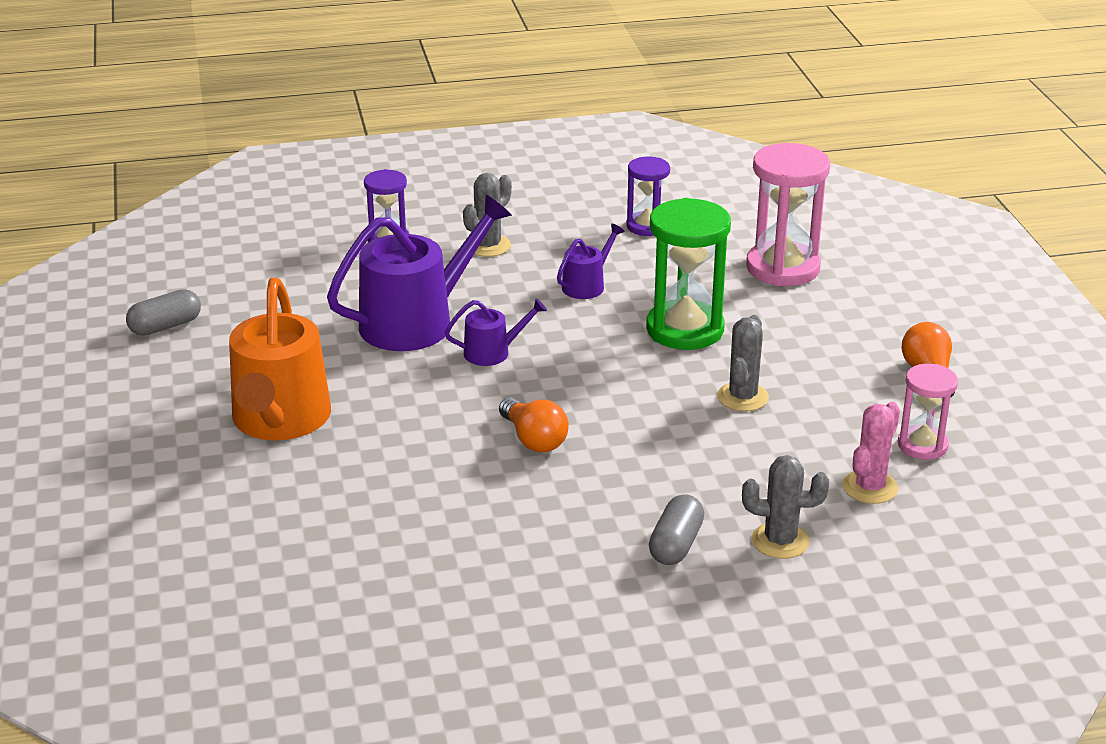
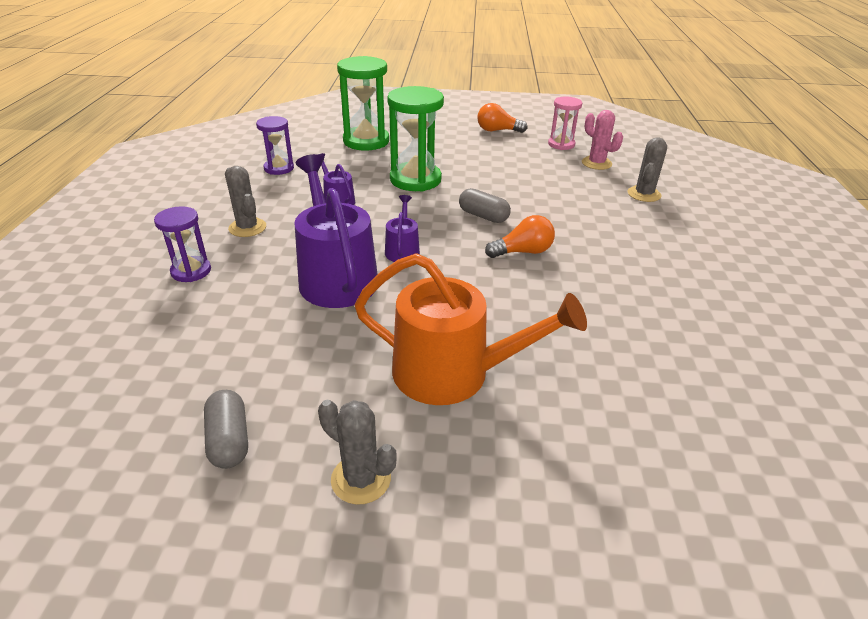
camera: 75 degrees left, 5 degrees up
grey capsule [649,494,704,565] -> grey capsule moved to [459,188,511,223]
grey cactus [717,315,769,411] -> grey cactus moved to [318,400,396,505]
pink hourglass [746,143,830,286] -> green hourglass [337,56,389,151]

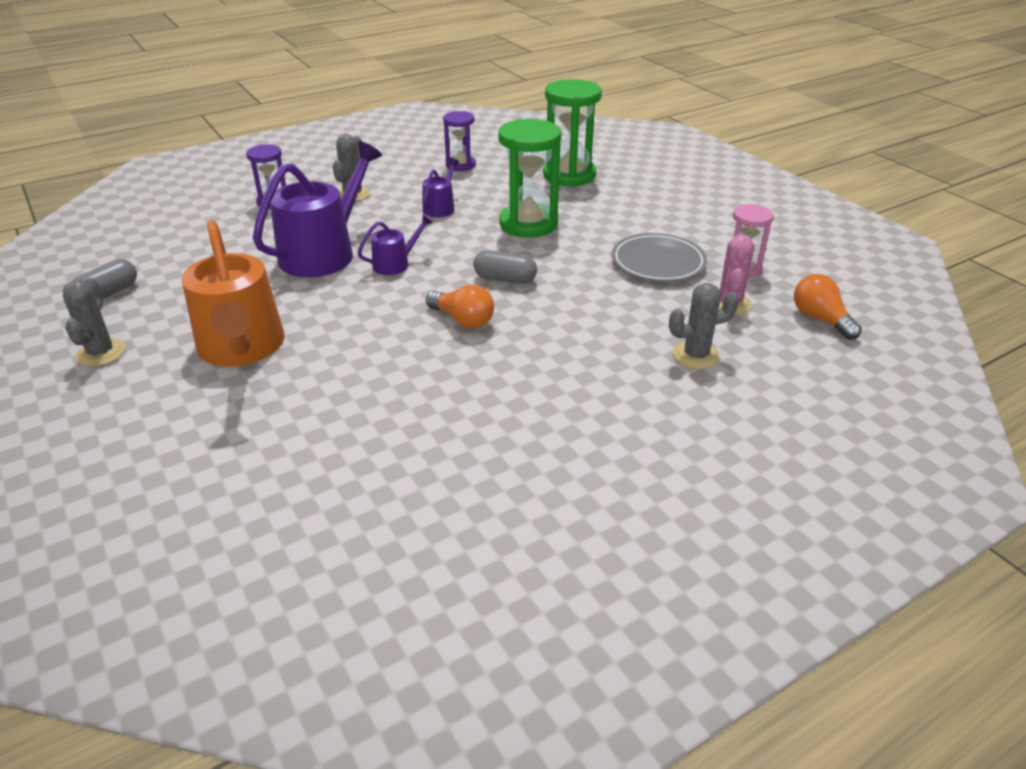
camera: 55 degrees right, 0 degrees up
grey capsule [459,188,511,223] -> grey capsule turned 75 degrees counterclockwise [473,250,537,284]
orange light bulb [477,103,527,133] -> orange light bulb moved to [794,274,862,340]
none -> grey plate [612,233,707,282]

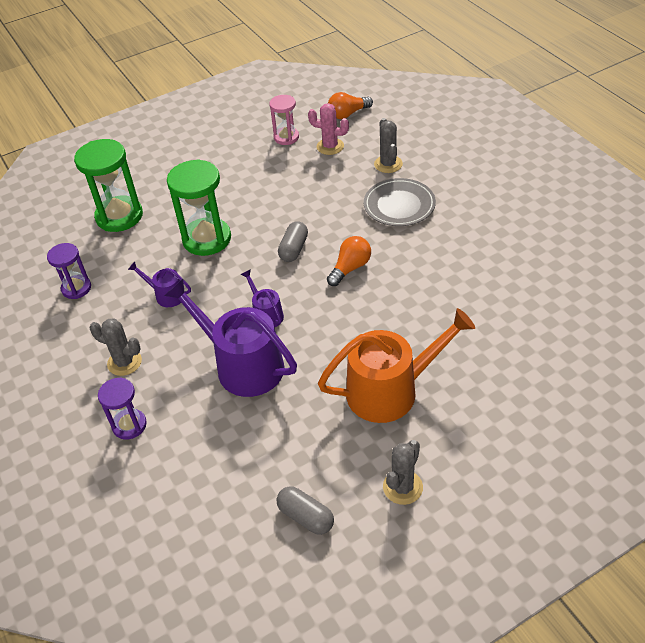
camera: 85 degrees left, 10 degrees up
grey cactus [63,278,125,366] -> grey cactus turned 60 degrees counterclockwise [383,440,423,505]
grey plate [612,233,707,282] -> grey plate moved to [364,178,436,226]

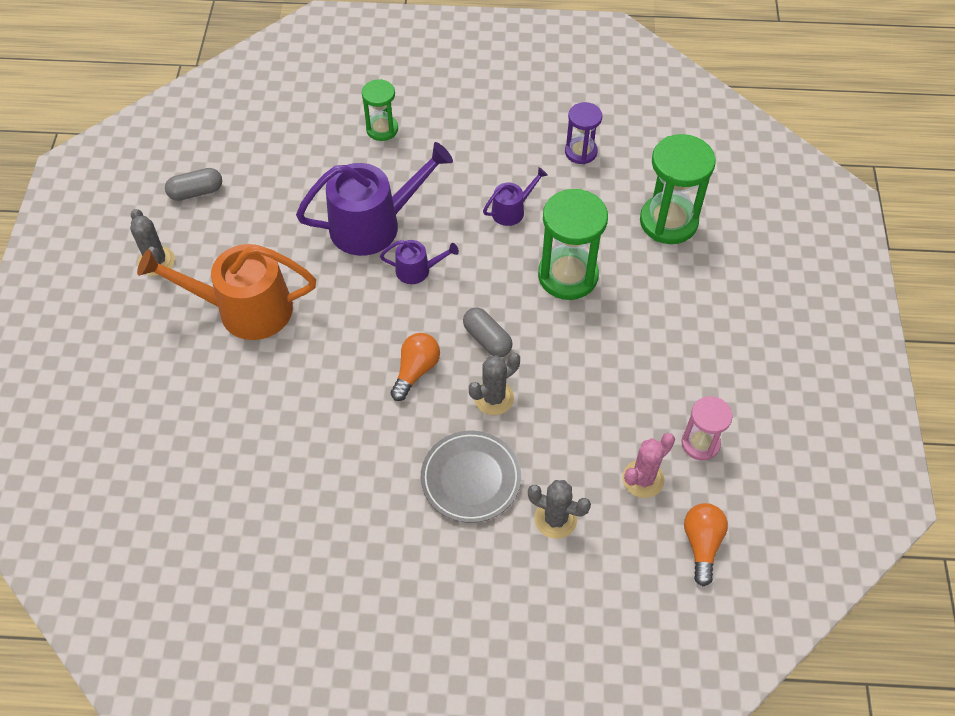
camera: 120 degrees right, 10 degrees up
grey cactus [90,318,142,376] -> grey cactus moved to [469,353,520,415]
purple hourglass [98,378,147,440] -> green hourglass [362,79,398,141]
orange watering can [318,308,475,423] -> orange watering can turned 75 degrees clockwise [137,244,316,340]
orange light bulb [327,236,371,286] -> orange light bulb turned 135 degrees counterclockwise [391,333,440,401]

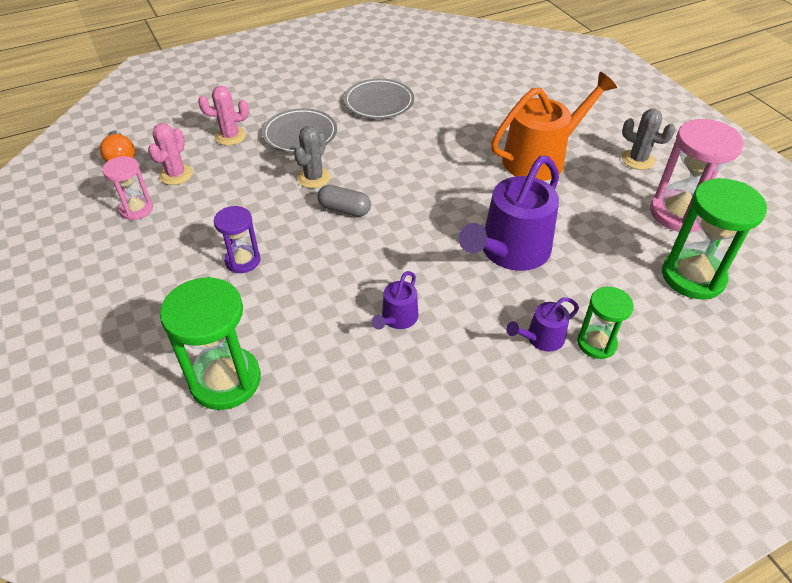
camera: 150 degrees right, 10 degrees down
grey capsule [165,168,222,201] -> pink hourglass [650,119,744,232]
purple watering can [380,240,459,284] -> purple watering can moved to [506,297,579,352]
orange light bulb [391,333,440,401] -> none
grey cactus [528,480,591,539] -> pink cactus [198,86,249,145]
green hourglass [538,189,608,300] -> green hourglass moved to [662,178,767,299]
purple hourglass [565,102,602,164] -> purple hourglass moved to [214,206,261,273]
none -> grey plate [344,79,414,119]

